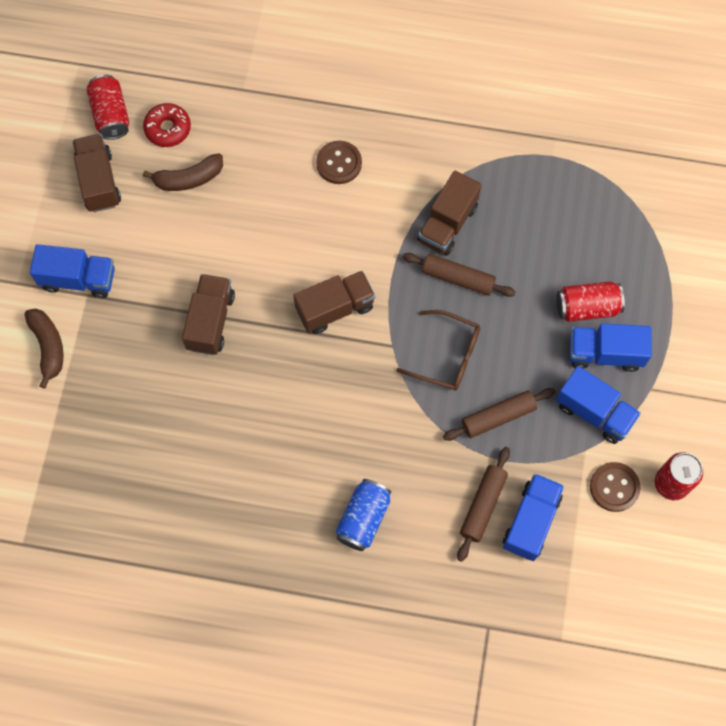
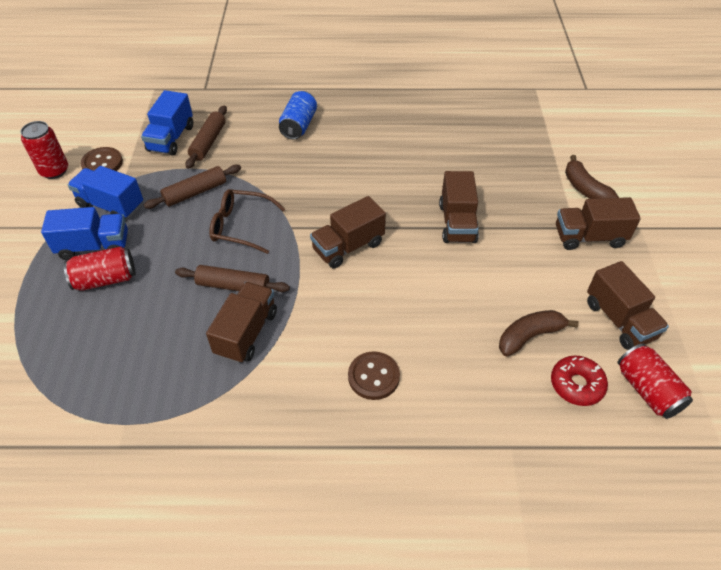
camera: 170 degrees right, 20 degrees down
blue truck [30,244,115,298] -> brown truck [556,197,641,250]

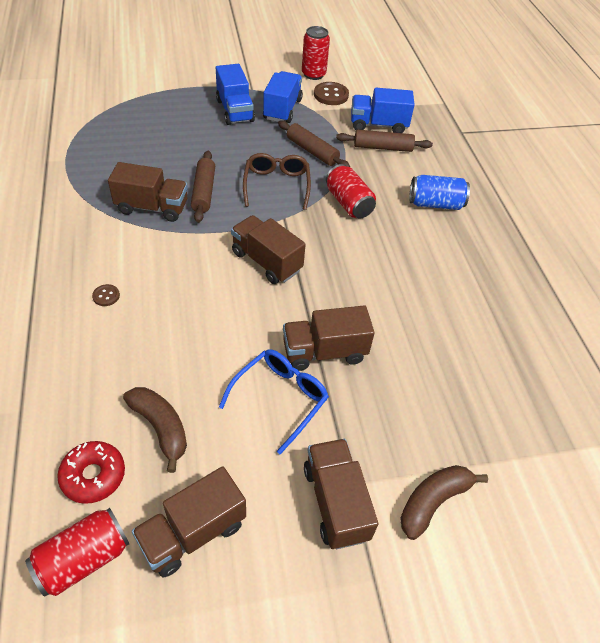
camera: 75 degrees right, 0 degrees up
red can [64,246,135,291] -> red can moved to [326,164,376,218]
brown button [348,351,400,400] -> brown button [92,284,120,306], size x0.53
none -> blue glasses [219,349,329,454]

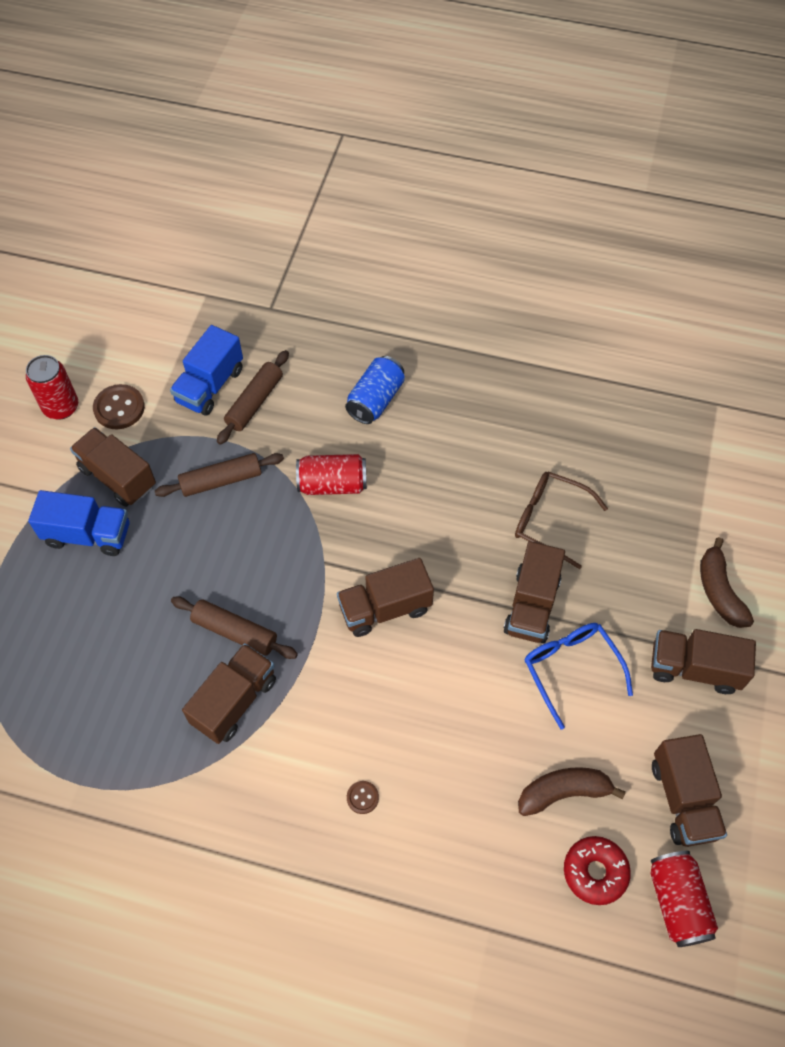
camera: 60 degrees left, 10 degrees up
brown glasses [243,153,311,210] -> brown glasses moved to [515,472,608,569]
blue truck [263,71,303,123] -> brown truck [70,427,156,507]

